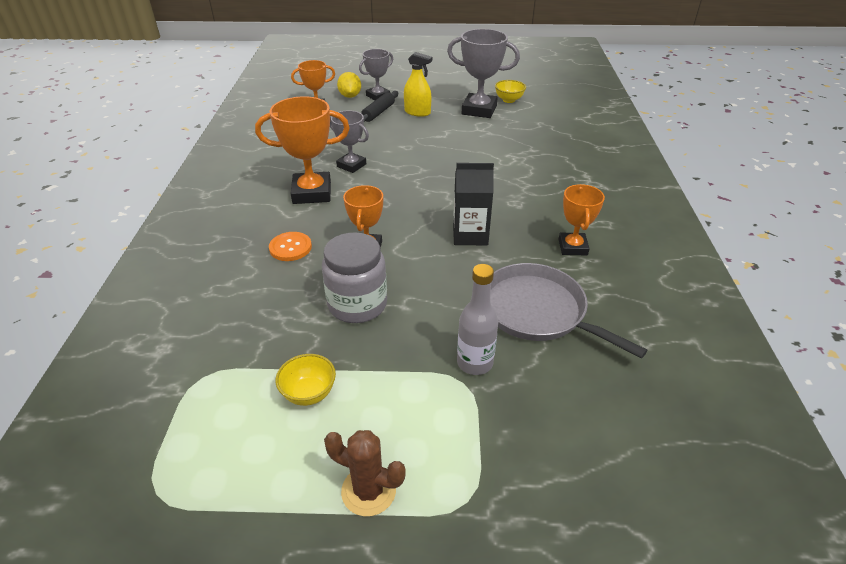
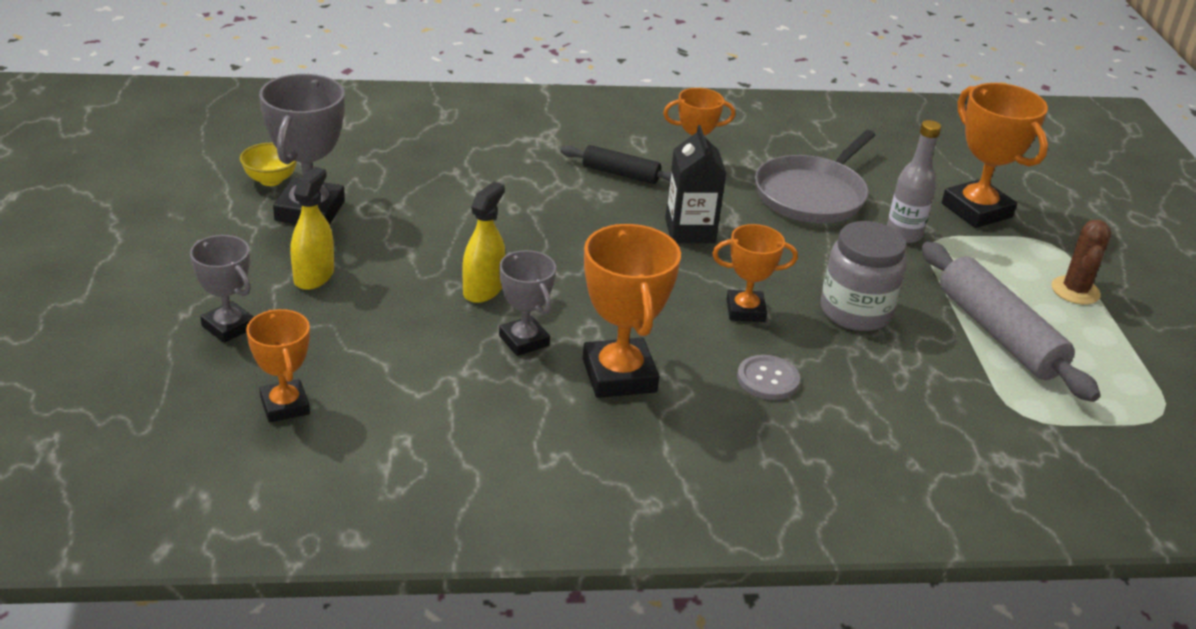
camera: 100 degrees left, 5 degrees down
orange button [269,232,312,261] -> grey button [737,355,800,400]
yellow bowl [276,354,336,406] -> grey rolling pin [922,242,1100,402]
grey trophy [330,110,369,173] -> grey trophy turned 60 degrees counterclockwise [499,250,556,356]
yellow lemon [337,72,361,98] -> none
black rolling pin [361,91,398,122] -> black rolling pin moved to [561,145,671,184]
none -> yellow spray bottle [462,181,505,303]
none -> orange trophy [942,83,1048,228]

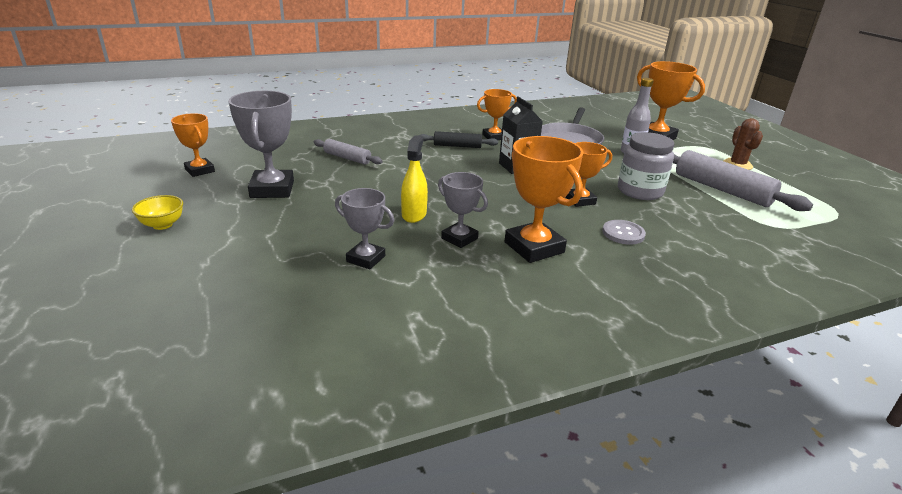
camera: 15 degrees left, 5 degrees down
grey trophy [190,235,254,343] -> grey trophy moved to [335,188,394,269]
yellow bowl [240,143,297,186] -> yellow bowl moved to [132,195,183,230]
orange trophy [246,309,310,423] -> orange trophy moved to [171,113,215,177]
yellow spray bottle [290,167,334,290] -> none
none -> grey rolling pin [314,139,383,164]

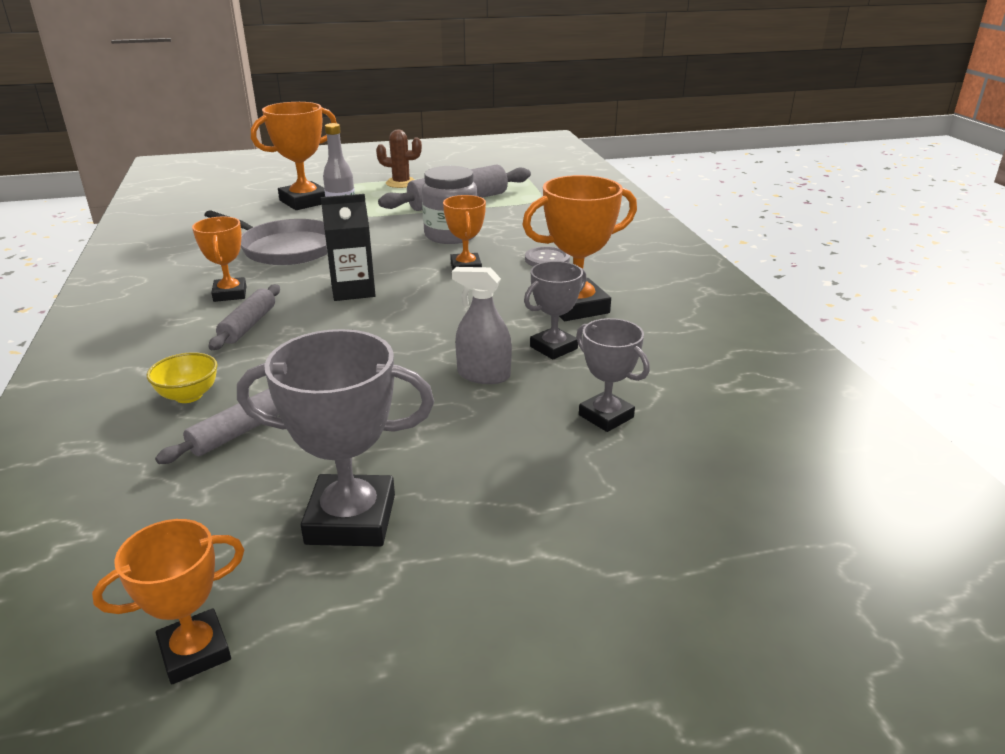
camera: 80 degrees left, 0 degrees up
yellow bowl [132,195,183,230] -> yellow bowl moved to [147,352,218,403]
grey trophy [335,188,394,269] -> grey trophy turned 75 degrees counterclockwise [576,318,650,432]
yellow spray bottle [401,135,428,223] -> grey spray bottle [452,267,512,384]
black rolling pin [418,131,498,148] -> grey rolling pin [209,284,280,350]

